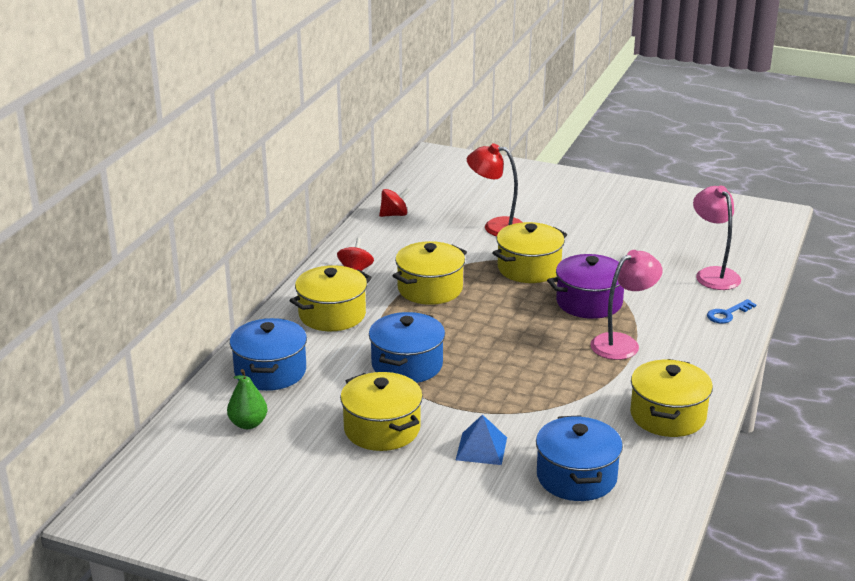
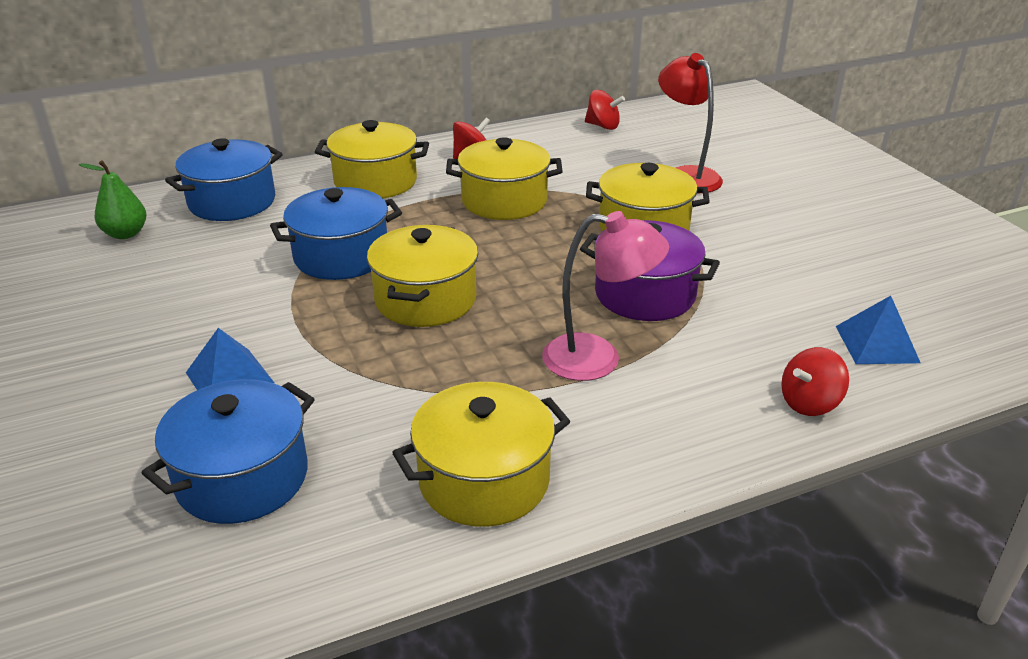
camera: 45 degrees right, 5 degrees up
yellow pot [340,372,423,451] -> yellow pot moved to [367,225,478,327]
pink lamp [693,186,741,290] -> blue pyramid [836,296,920,364]
blue key [707,299,757,323] -> red spinning top [781,347,849,416]

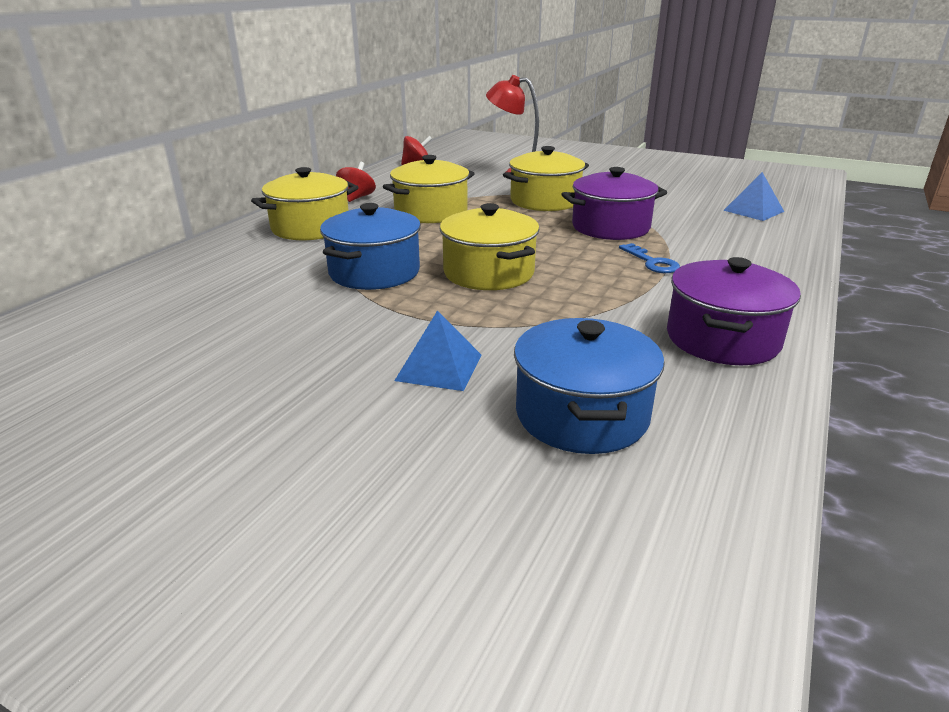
camera: 40 degrees left, 5 degrees down
green pear [79,160,147,239] -> none
blue pot [165,138,283,221] -> none
yellow pot [392,382,570,527] -> purple pot [667,257,801,365]
pink lamp [542,211,669,381] -> blue key [619,243,680,273]
red spinning top [781,347,849,416] -> none

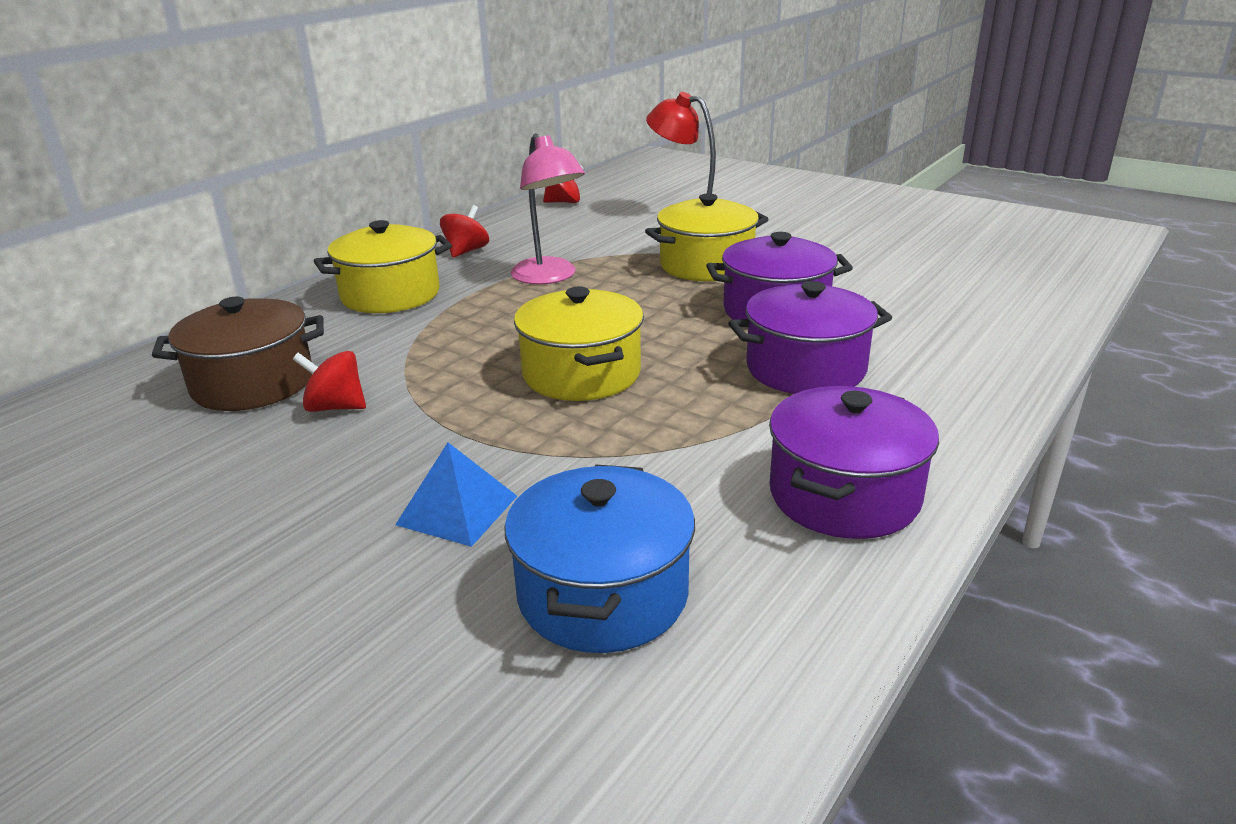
camera: 10 degrees right, 0 degrees up
blue pot [320,203,421,290] -> none
yellow pot [383,155,475,223] -> pink lamp [511,133,585,284]
blue key [619,243,680,273] -> purple pot [728,281,892,394]
blue pyramid [723,172,784,221] -> none
none -> brown pot [152,297,324,411]
none -> red spinning top [293,351,366,412]

